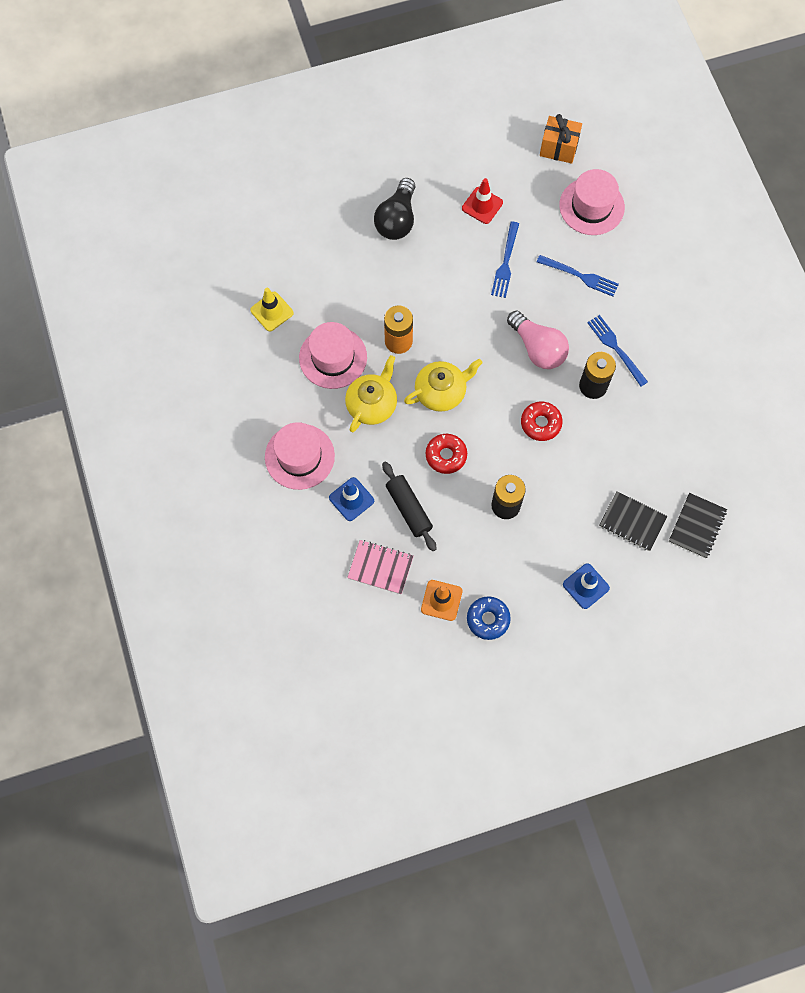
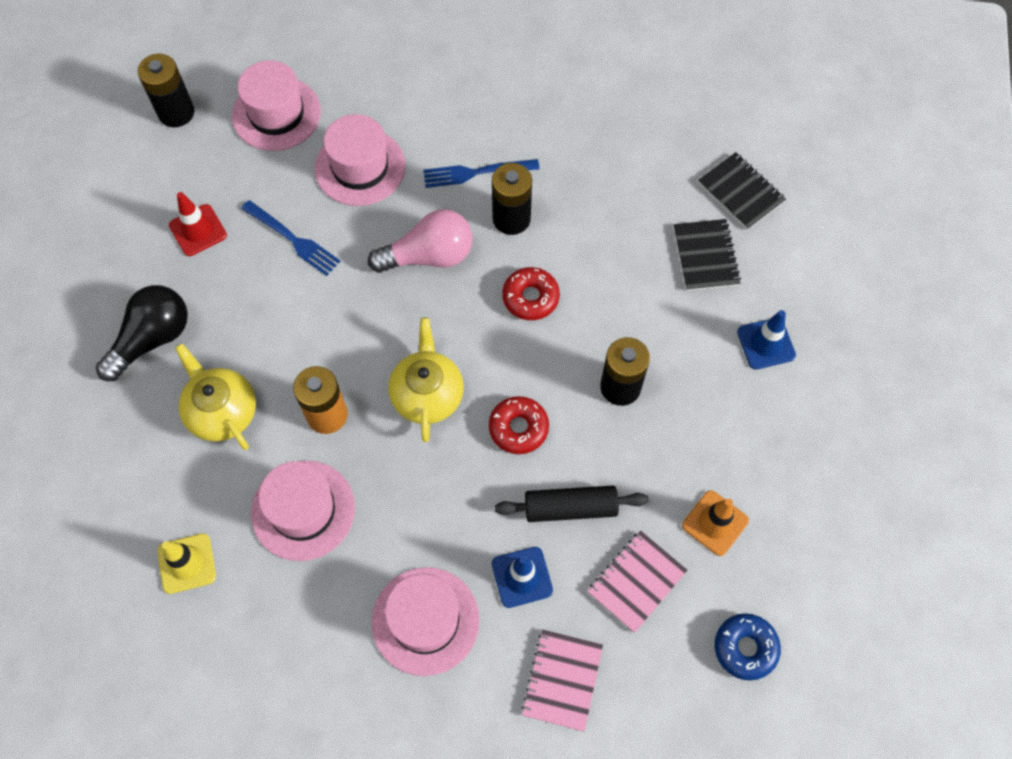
camera: 65 degrees left, 5 degrees down
yellow teapot [345,355,397,433] -> yellow teapot moved to [175,343,256,450]
black light bulb [374,178,415,240] -> black light bulb turned 90 degrees counterclockwise [96,285,188,381]
blue donut [467,596,511,640] -> blue donut moved to [715,613,781,680]
blue fork [537,255,619,296] -> pink hat [315,114,406,206]
orange gift [540,114,582,164] -> black battery [138,54,194,127]
black notebook [599,491,667,551] -> black notebook turned 60 degrees counterclockwise [674,219,741,291]
none -> pink notebook [521,629,603,732]

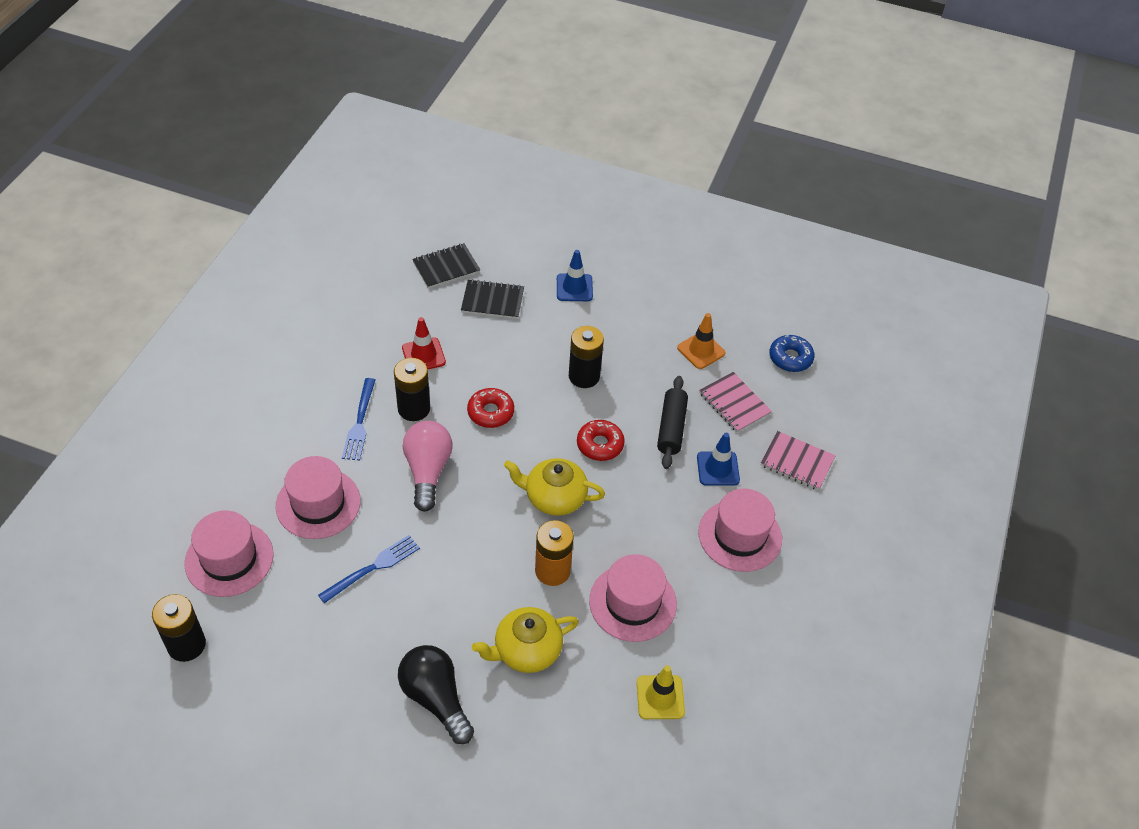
camera: 80 degrees left, 15 degrees down
red traffic cone [169,192,227,256] -> red traffic cone moved to [402,317,446,369]

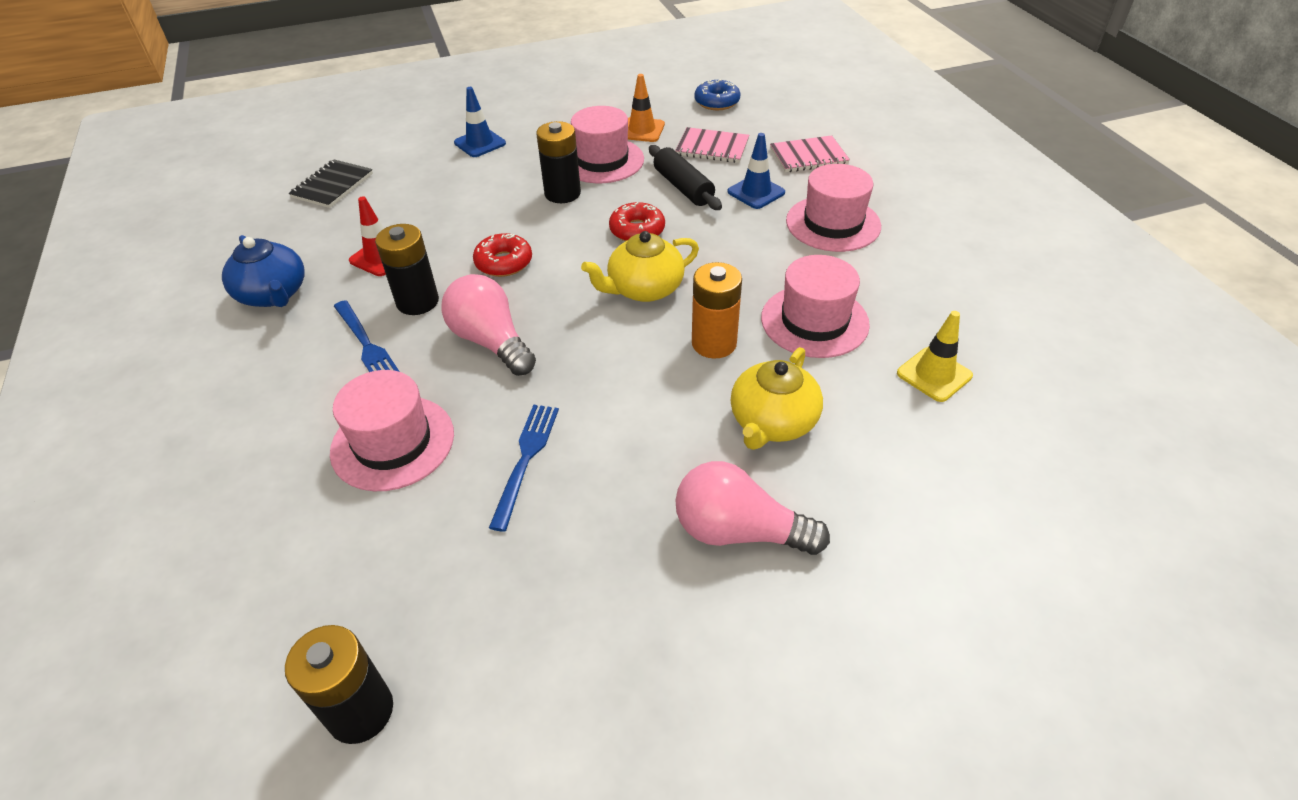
camera: 35 degrees left, 5 degrees down
pink hat [184,510,274,597] -> pink hat moved to [571,106,644,183]
black light bulb [398,645,474,744] -> pink light bulb [675,461,830,555]
black notebook [461,279,524,319] -> none
none -> blue teapot [222,235,304,307]

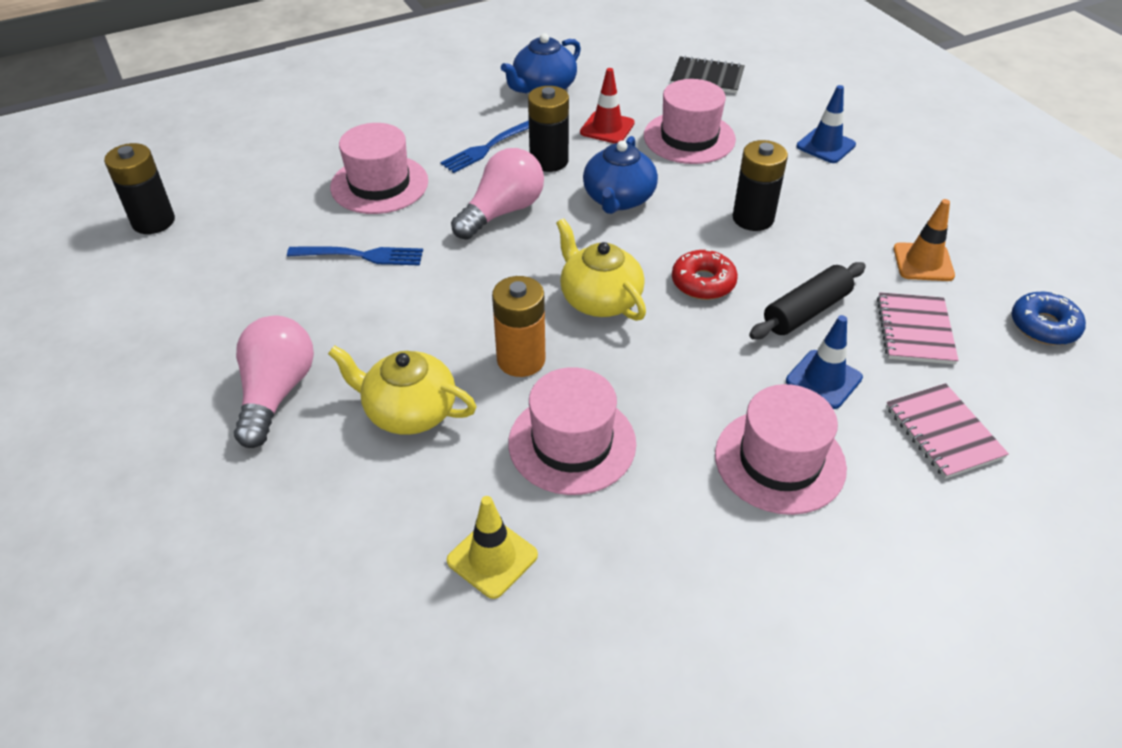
camera: 80 degrees right, 0 degrees up
red donut [473,233,532,277] -> blue teapot [583,136,658,214]
pink hat [571,106,644,183] -> pink hat moved to [644,79,736,164]

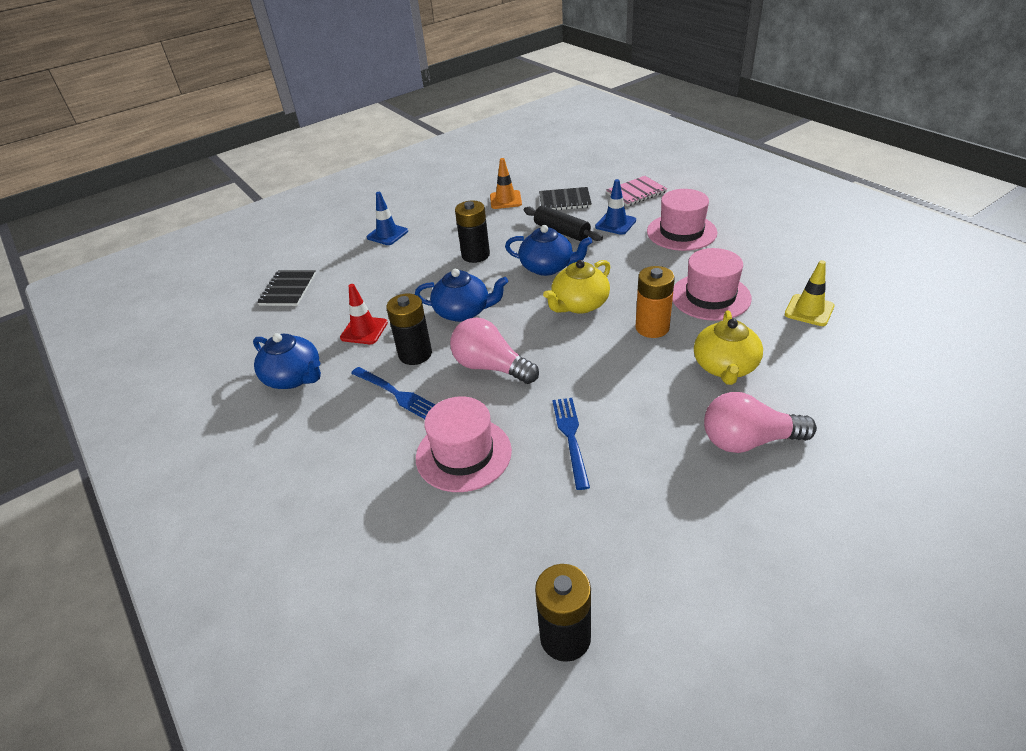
camera: 95 degrees left, 5 degrees down
pink hat [644,79,736,164] -> none
red donut [672,249,738,300] -> blue teapot [505,225,593,276]
pink notebook [877,292,959,365] -> black notebook [539,187,592,210]
blue donut [1011,292,1086,345] -> none

